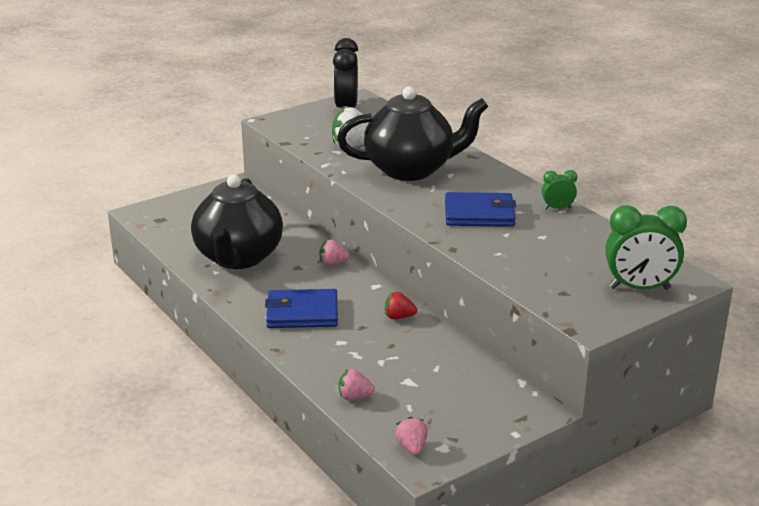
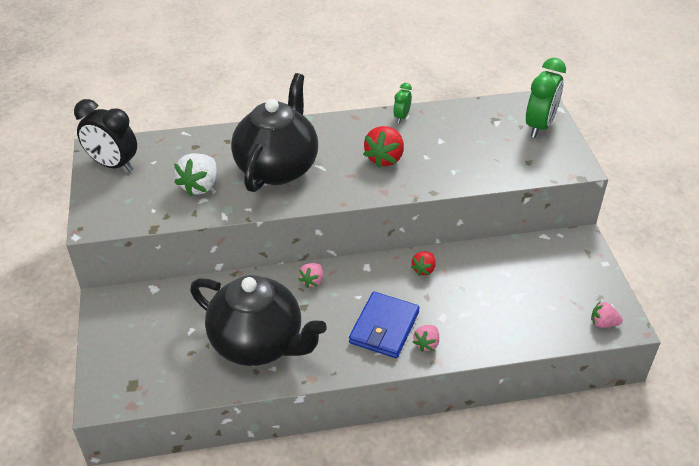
camera: 65 degrees left, 15 degrees up
pink strawberry [339,369,375,400] -> pink strawberry moved to [413,325,439,352]
blue wallet [445,192,516,227] -> red strawberry [363,126,404,168]

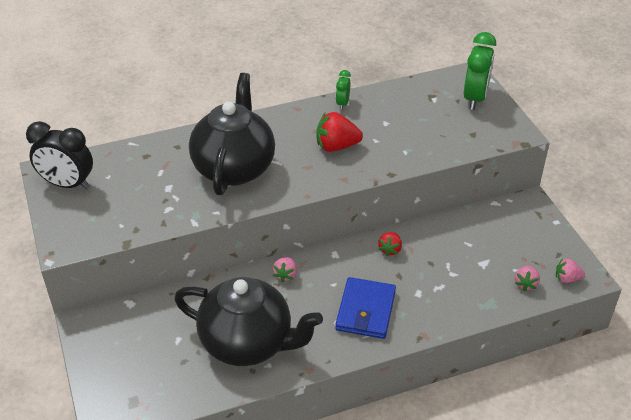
camera: 10 degrees left, 0 degrees up
white strawberry [174,153,217,197] -> none
red strawberry [363,126,404,168] -> red strawberry turned 75 degrees clockwise [316,112,363,152]
pink strawberry [413,325,439,352] -> pink strawberry moved to [515,266,540,291]

